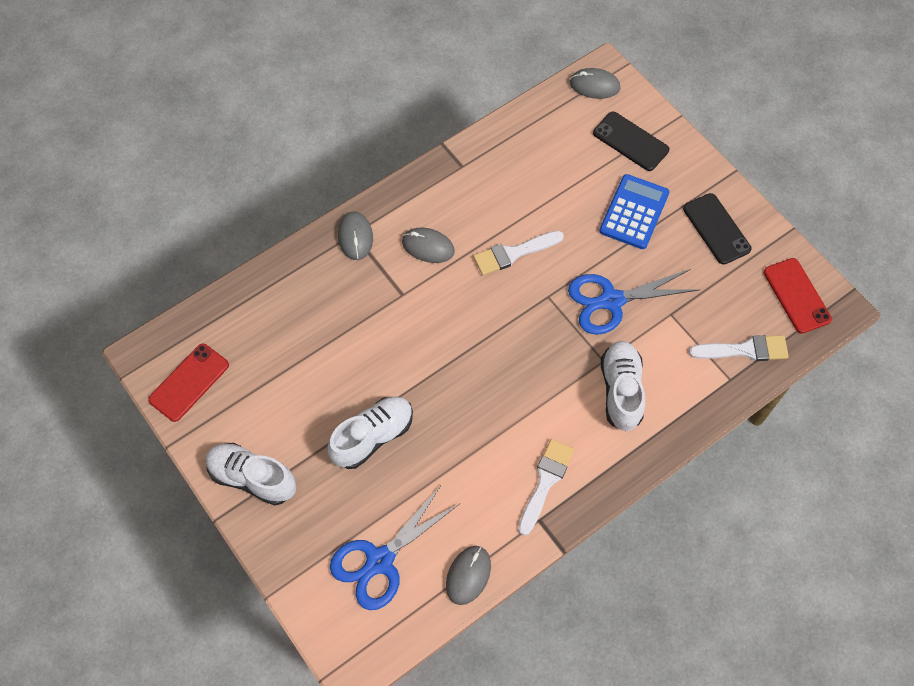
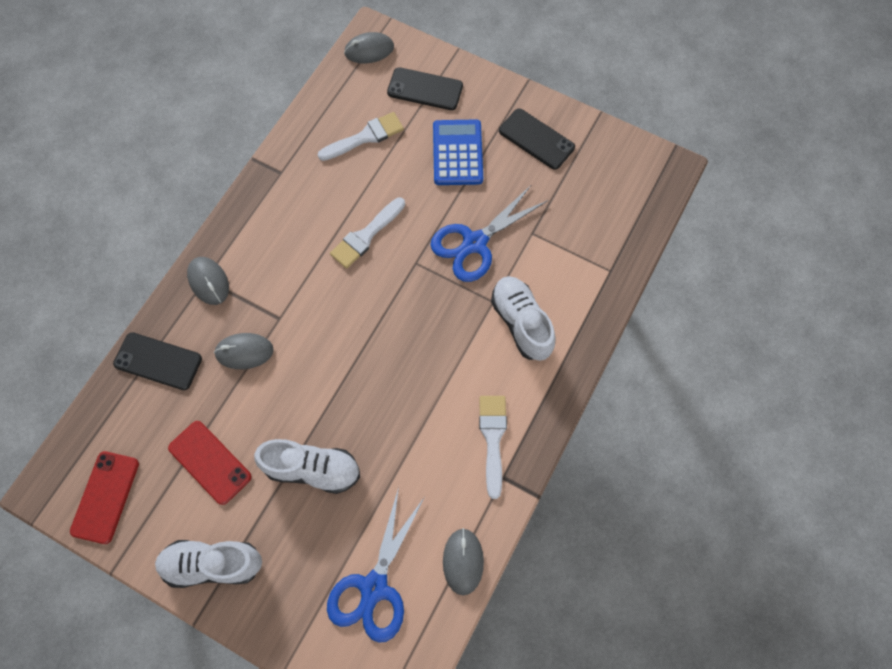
camera: 25 degrees left, 5 degrees up
white shoe [328,396,413,469] -> white shoe turned 75 degrees clockwise [254,439,360,494]
grey mouse [402,227,455,263] -> grey mouse moved to [214,333,274,369]
white brush [689,335,789,361] -> white brush moved to [318,112,404,161]
red phone [764,258,832,334] -> red phone moved to [168,421,252,505]
none -> black phone [113,332,202,390]

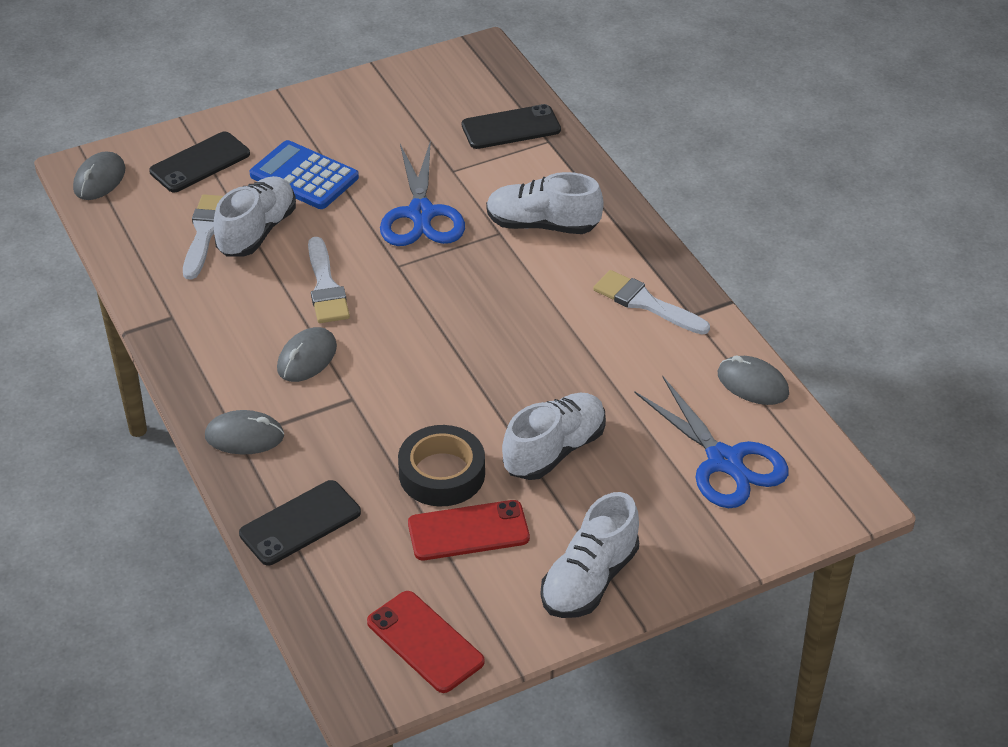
camera: 55 degrees left, 25 degrees down
grey mouse [214,333,274,369] -> grey mouse moved to [277,327,337,382]
black phone [499,109,575,170] -> black phone moved to [462,104,561,149]
none -> white shoe [214,176,296,257]
none -> black tape [398,425,485,507]

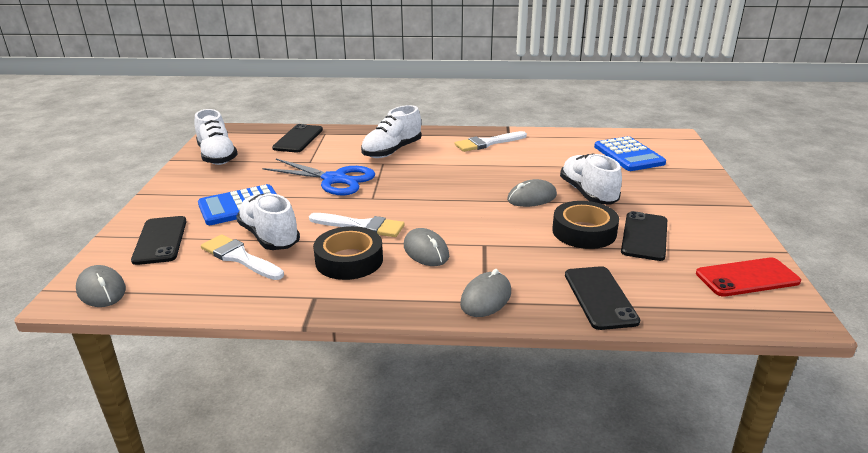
camera: 60 degrees left, 15 degrees down
red phone [408,500,530,560] -> black phone [621,211,667,261]
white shoe [541,492,639,618] -> white shoe moved to [195,109,238,165]
blue scissors [634,376,789,508] -> blue calculator [594,136,666,171]
grey mouse [718,355,789,405] -> grey mouse moved to [507,179,557,207]
none -> black tape [313,226,383,280]

